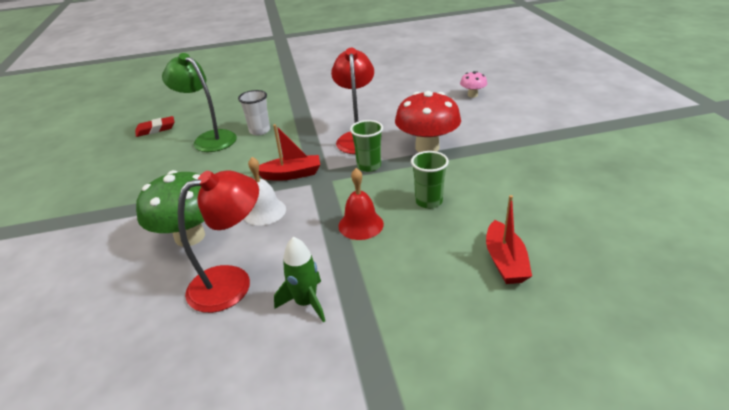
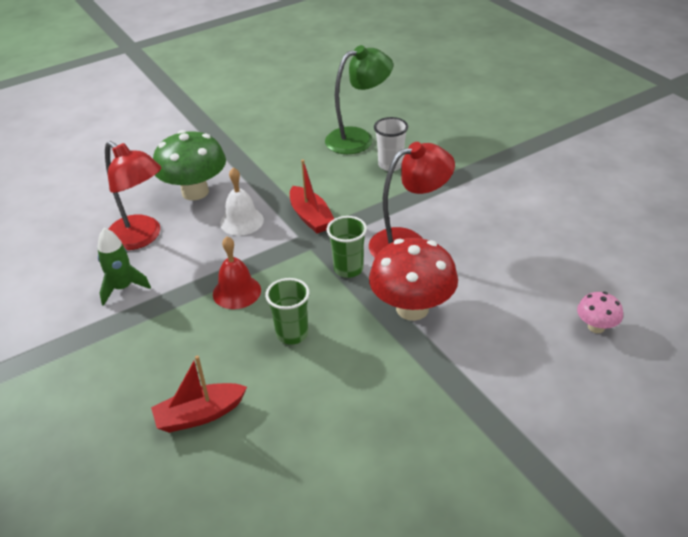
camera: 70 degrees right, 5 degrees up
red eraser [135,116,175,137] -> none
green lamp [162,53,237,152] -> green lamp turned 45 degrees clockwise [325,45,393,154]

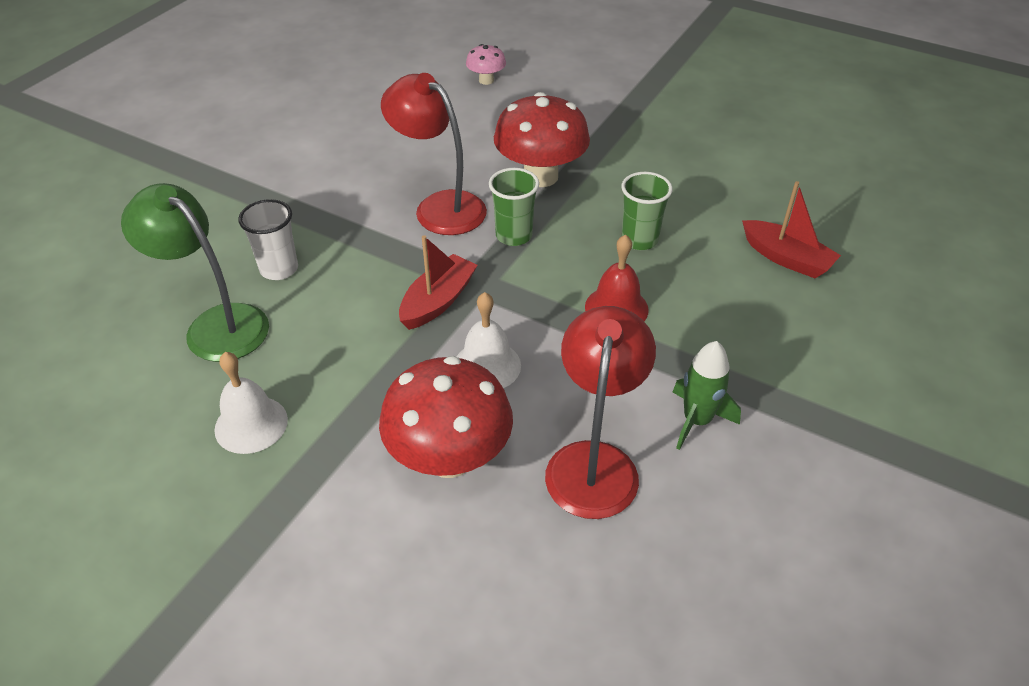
camera: 120 degrees left, 5 degrees up
green mushroom [153,130,226,200] -> red mushroom [379,356,513,478]
none -> white bell [214,352,288,454]

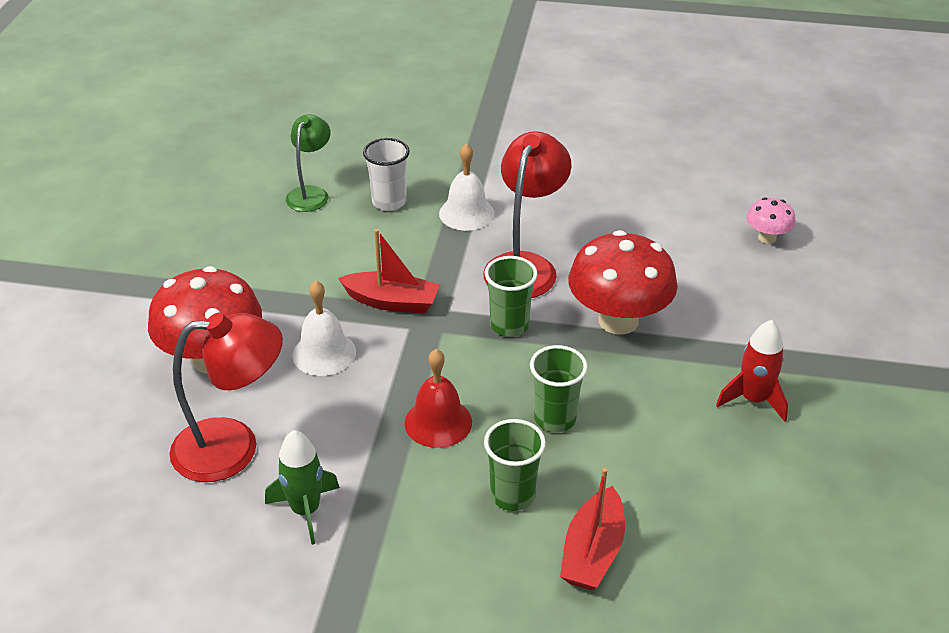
camera: 70 degrees right, 5 degrees down
green lamp [121,183,269,362] -> green lamp [286,114,330,212], size x0.63
white bell [214,352,288,454] -> white bell moved to [439,143,495,231]
none -> green cup [484,419,546,511]
none -> red rocket [716,320,788,422]

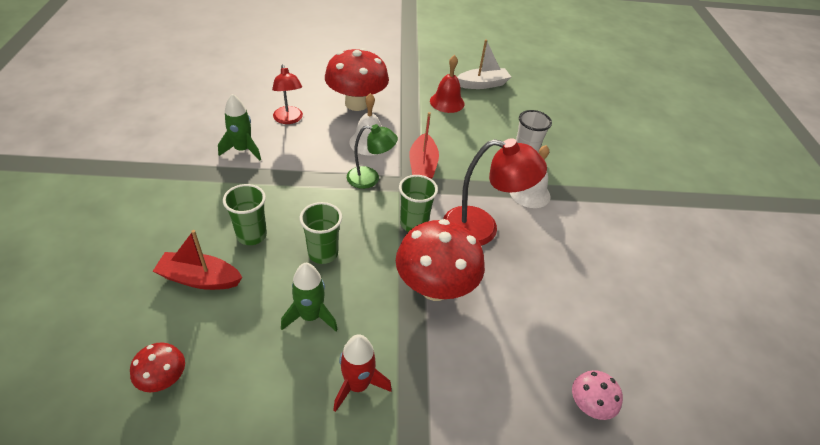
camera: 75 degrees right, 5 degrees up
red lamp [170,313,283,482] -> red lamp [272,64,303,124], size x0.63
green lamp [286,114,330,212] -> green lamp moved to [347,124,398,189]
red bell [405,349,472,448] -> red bell moved to [430,55,465,113]
none -> red mushroom [130,342,185,392]
none -> green rocket [281,263,338,331]
none -> white boat [457,39,511,89]

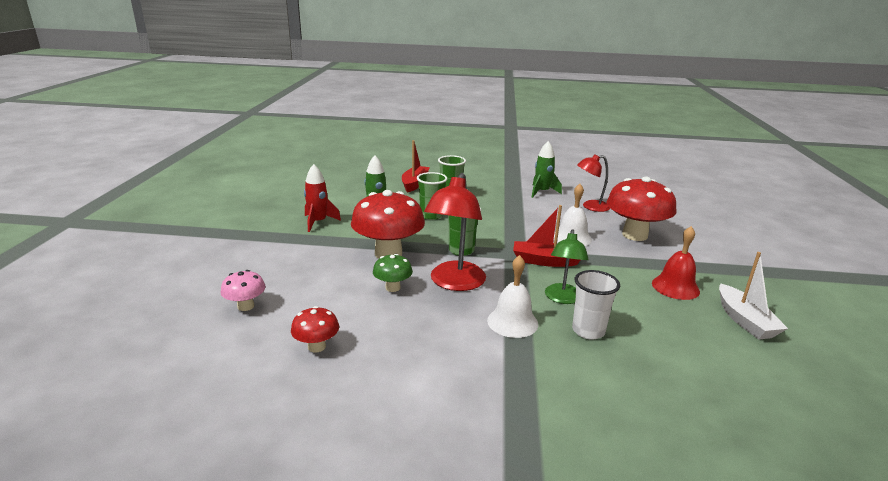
camera: 100 degrees right, 20 degrees down
red mushroom [130,342,185,392] -> red mushroom moved to [291,306,339,352]
green lamp [347,124,398,189] -> green lamp moved to [545,230,589,304]
none -> green mushroom [373,254,413,292]

